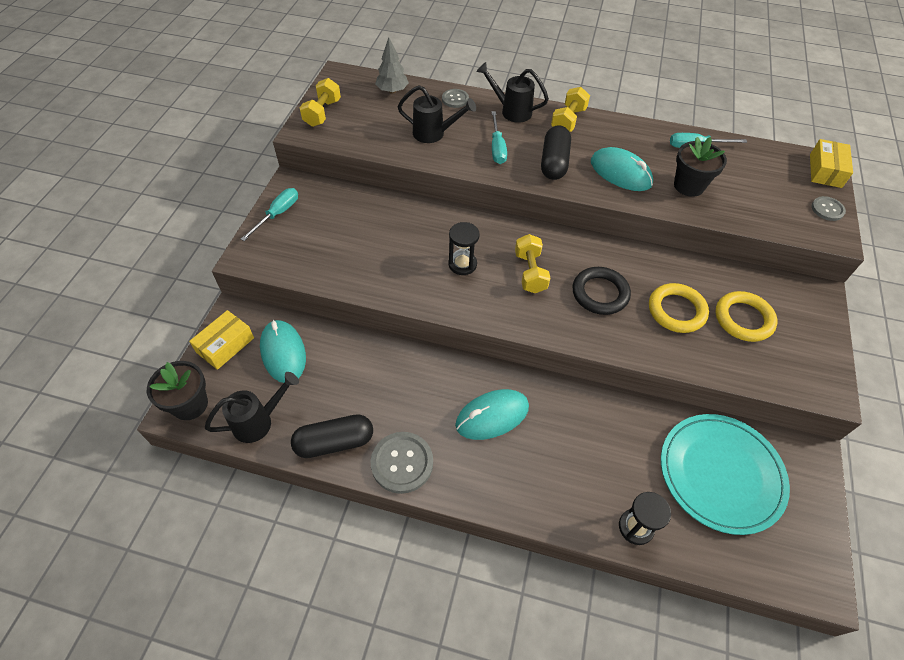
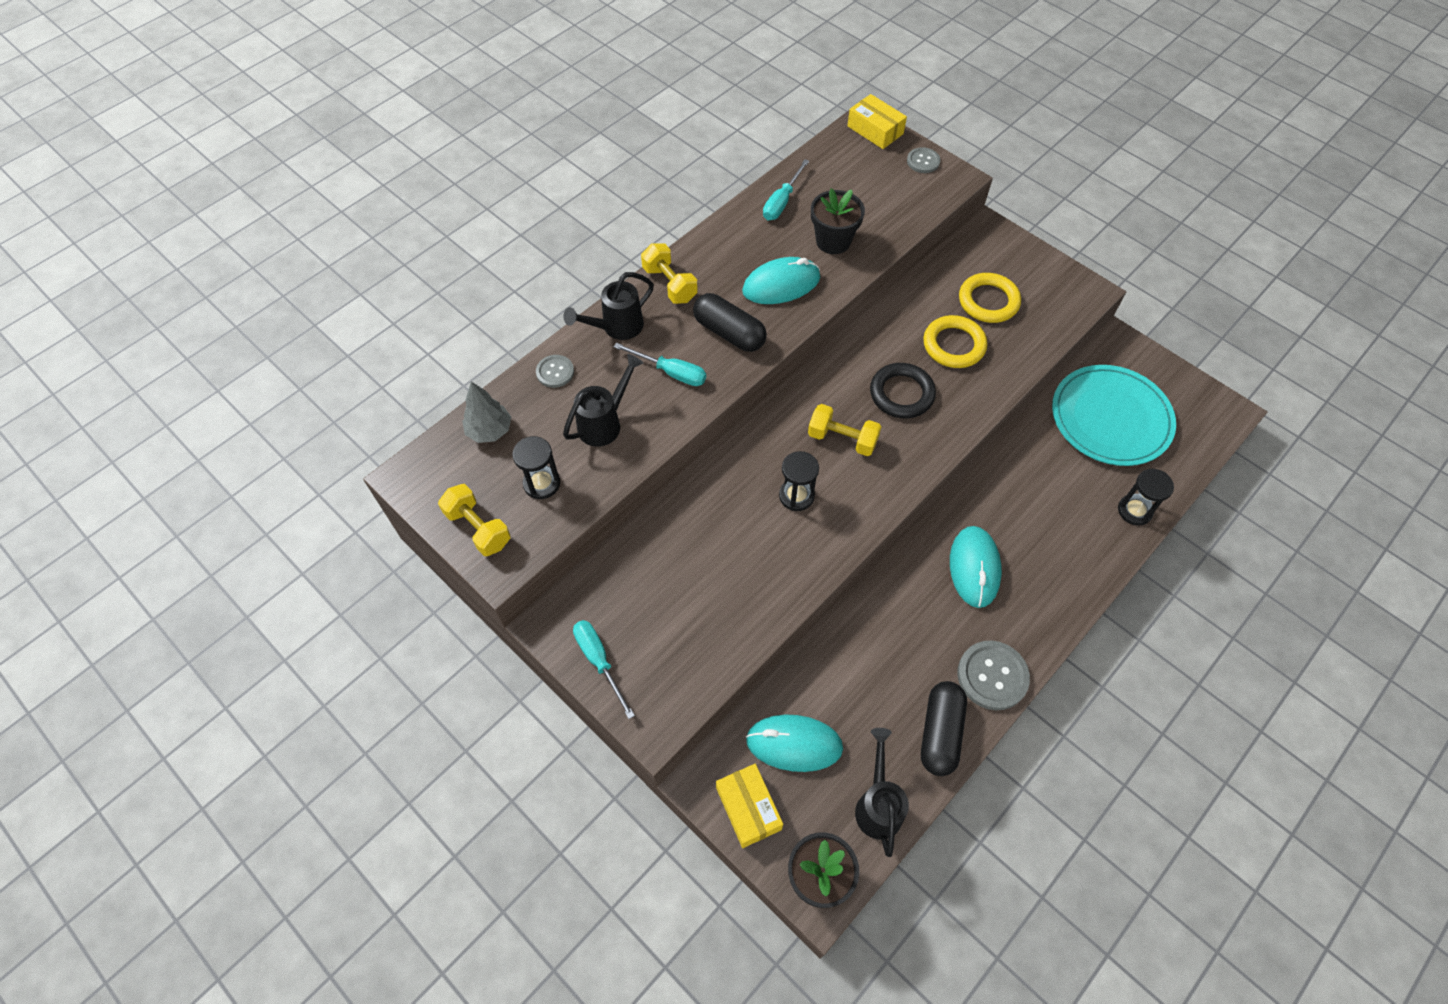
camera: 60 degrees left, 5 degrees up
none -> black hourglass [512,436,560,499]

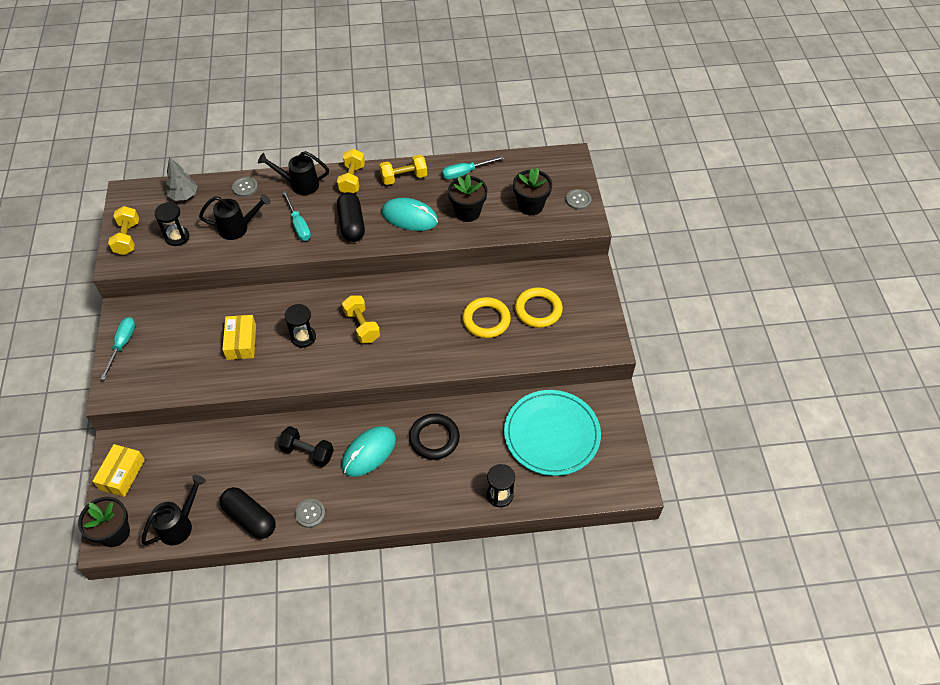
camera: 40 degrees right, 5 degrees down
turquoise mouse [746,715,843,772] -> none
yellow box [847,94,907,149] -> yellow box moved to [222,315,256,360]
black ring [870,363,936,418] -> black ring moved to [409,414,460,460]
black capsule [921,681,967,776] -> black capsule turned 75 degrees clockwise [220,487,276,539]
grey button [957,641,1030,710] -> grey button [295,499,325,528], size x0.58
none -> black dumbbell [278,426,334,467]
none -> yellow dumbbell [379,155,427,185]
none -> black flower pot [513,167,552,215]

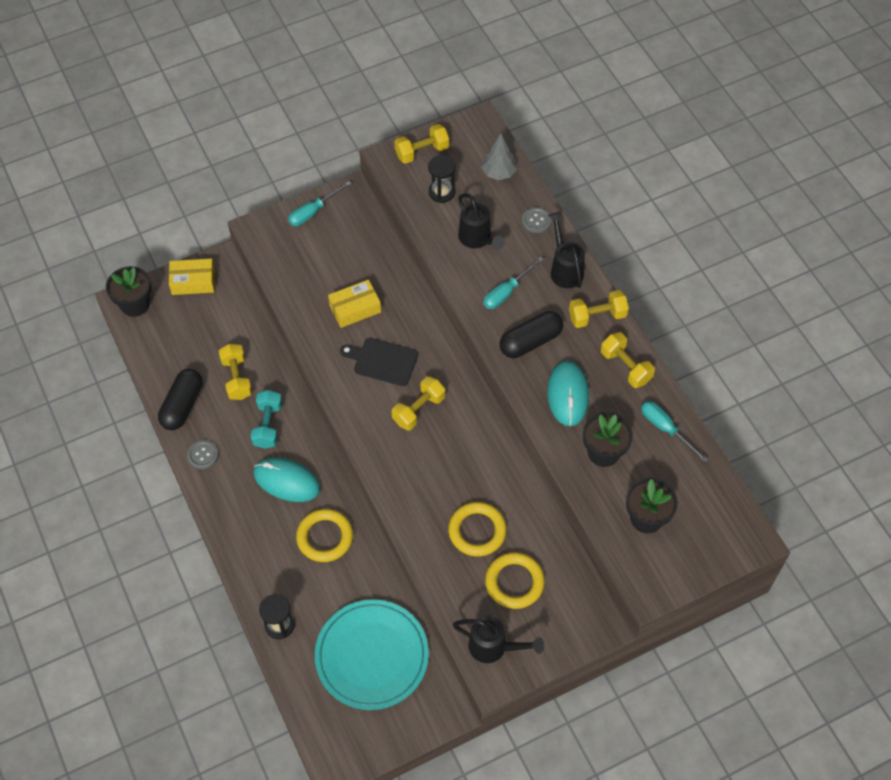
camera: 70 degrees right, 5 degrees up
turquoise screwdriver [101,317,135,380] -> turquoise screwdriver turned 150 degrees clockwise [288,181,351,226]
black watering can [141,475,206,545] -> black watering can moved to [453,616,544,663]
black dumbbell [278,426,334,467] -> turquoise dumbbell [251,390,282,449]
black hourglass [285,304,316,348] -> black cutting board [340,338,418,386]
black ring [409,414,460,460] -> yellow ring [296,509,353,562]
grey button [566,189,591,210] -> none
none -> yellow dumbbell [219,344,252,400]

